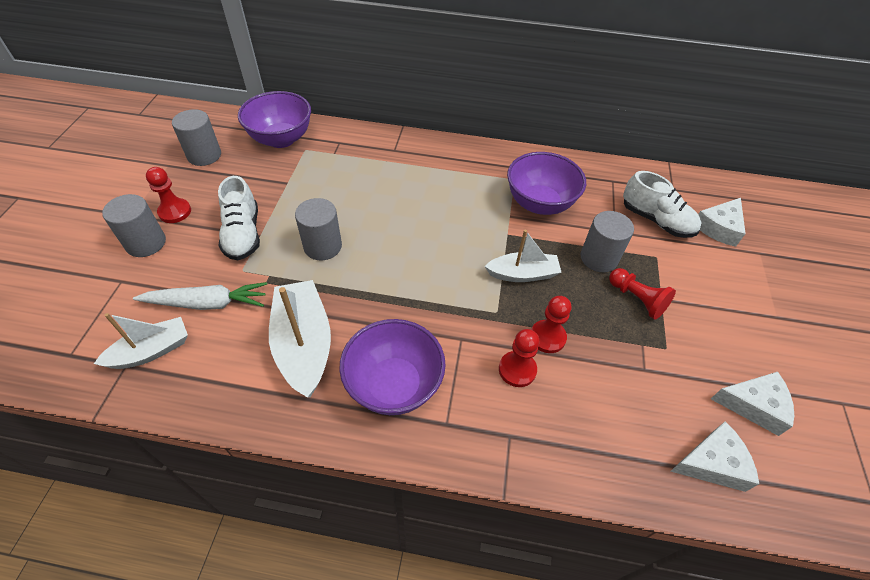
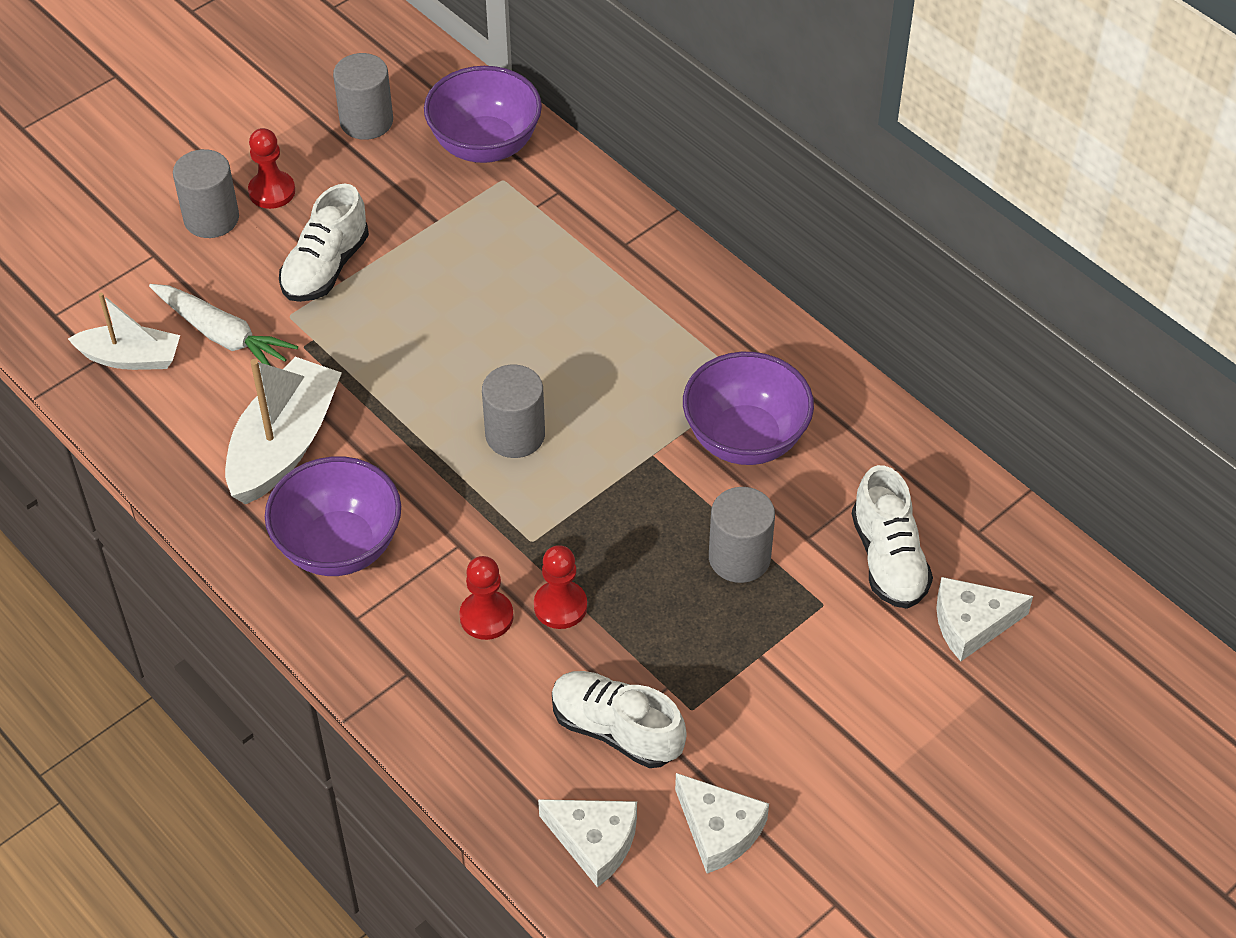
camera: 40 degrees right, 0 degrees up
grey cylinder [295,198,342,260] -> grey cylinder moved to [482,365,545,458]
white boat [485,230,561,282] -> none
red pawn [609,268,676,320] -> none
none -> white shoe [552,671,687,768]

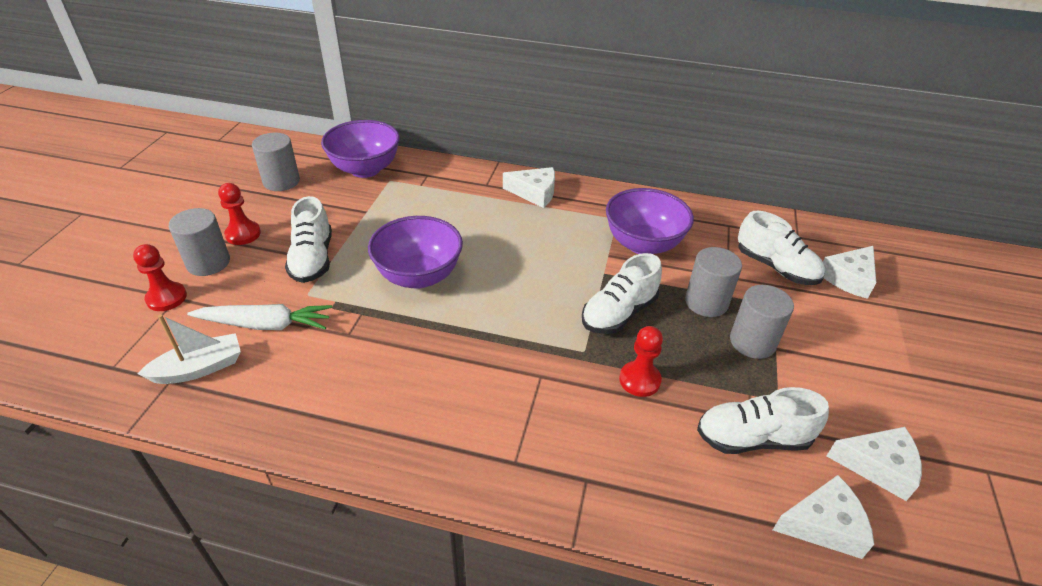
camera: 35 degrees left, 10 degrees down
white boat [225,357,342,504] -> none
purple bowl [265,456,401,576] -> purple bowl moved to [368,216,463,289]
red pawn [459,556,514,640] -> red pawn moved to [133,244,187,311]
grey cylinder [482,365,545,458] -> grey cylinder moved to [730,285,794,359]
none -> white cheese [503,167,555,208]
none -> white shoe [582,253,662,334]

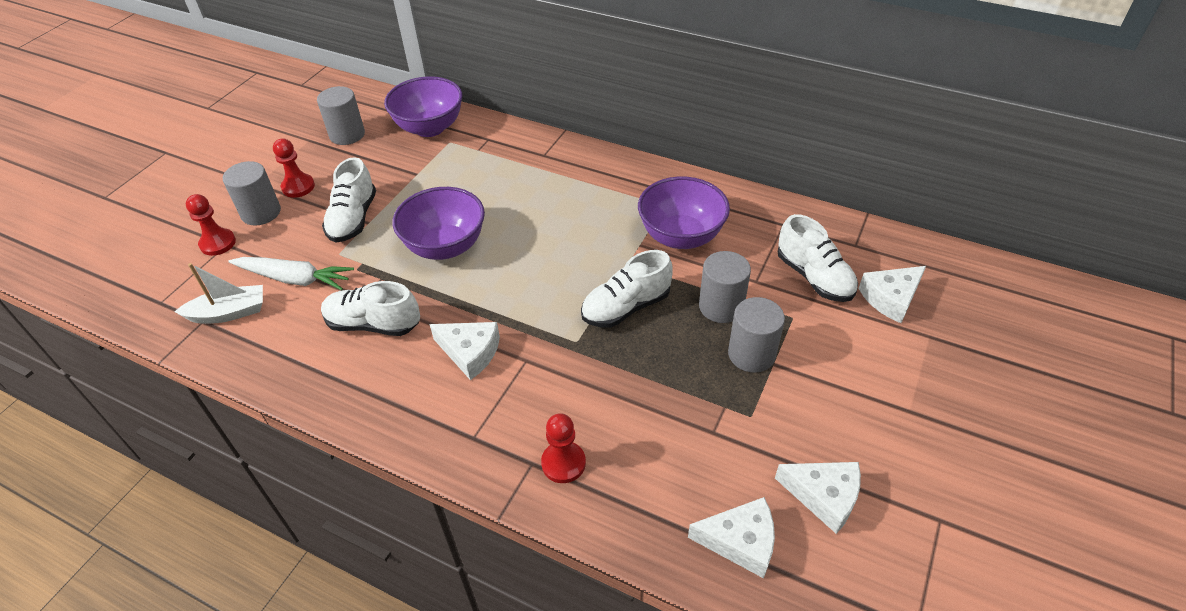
camera: 15 degrees right, 5 degrees up
white cheese [503,167,555,208] -> white cheese moved to [430,322,500,380]
red pawn [619,326,663,397] -> red pawn moved to [541,413,586,483]
white shoe [697,387,829,454] -> white shoe moved to [321,281,420,336]

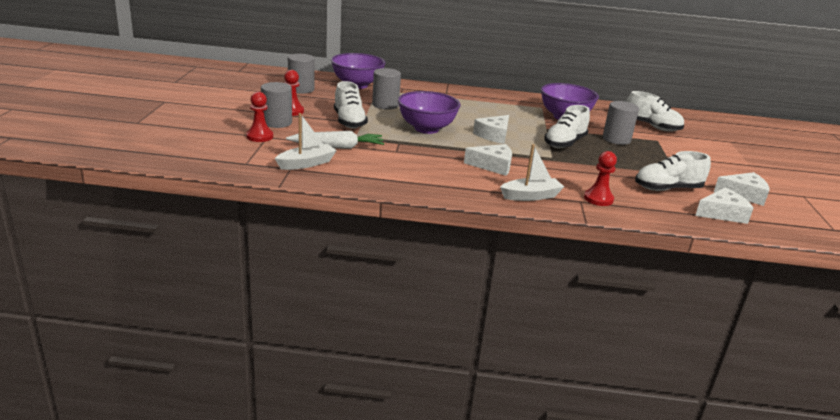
camera: 25 degrees left, 20 degrees down
white shoe [321,281,420,336] -> white shoe moved to [635,151,711,191]
grey cylinder [728,297,785,373] -> grey cylinder moved to [372,68,401,110]
white cheese [858,266,926,323] -> white cheese moved to [473,115,509,144]
none -> white boat [500,144,564,201]

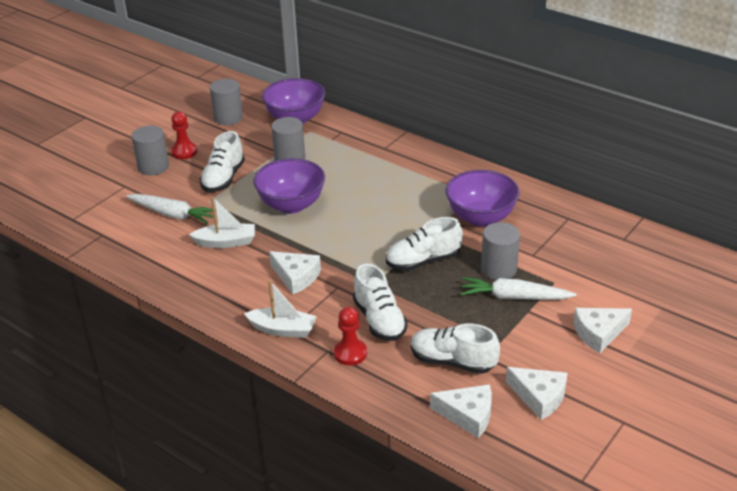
camera: 35 degrees right, 10 degrees up
red pawn [246,92,273,142] -> none
white boat [275,113,337,170] -> white boat moved to [189,197,255,248]
white cheese [473,115,509,144] -> white cheese moved to [573,308,632,353]
white shoe [627,91,684,132] -> white shoe moved to [353,264,408,341]
none -> white carrot [461,277,577,300]

